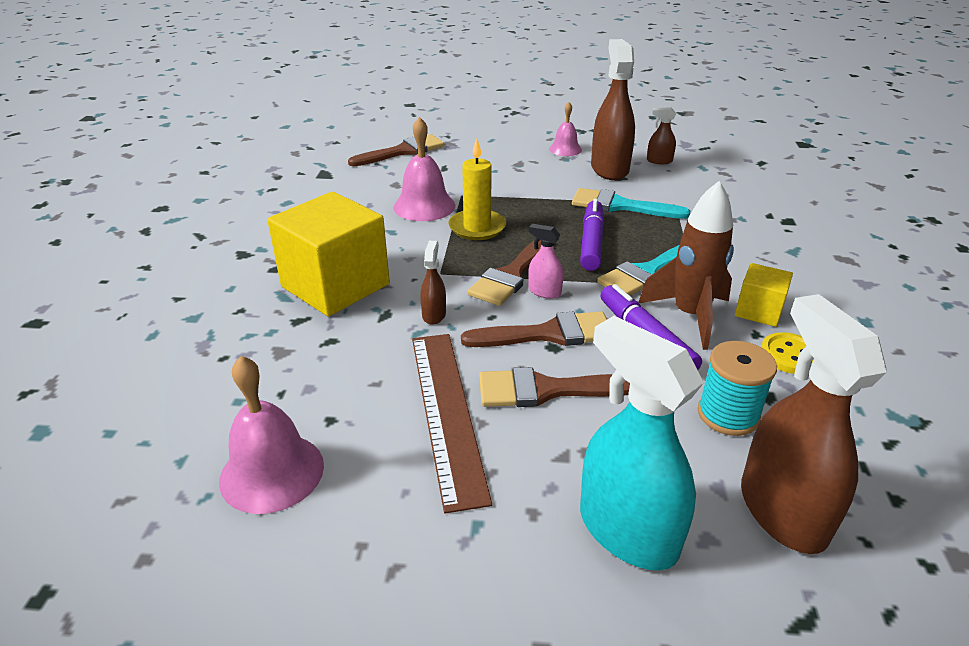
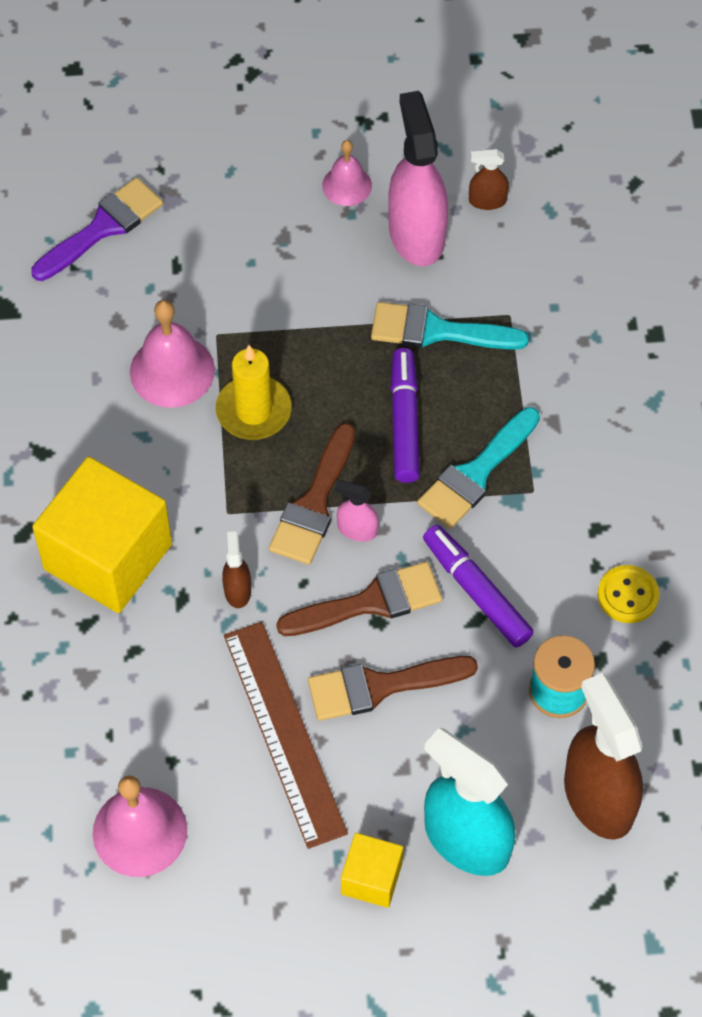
camera: 10 degrees left, 25 degrees up
brown brush [348,134,445,166] -> purple brush [31,177,163,281]
brown spray bottle [591,39,635,180] -> pink spray bottle [388,91,448,266]
brown rocket [639,181,734,350] -> none
yellow cube [735,263,793,327] -> yellow cube moved to [341,833,403,908]

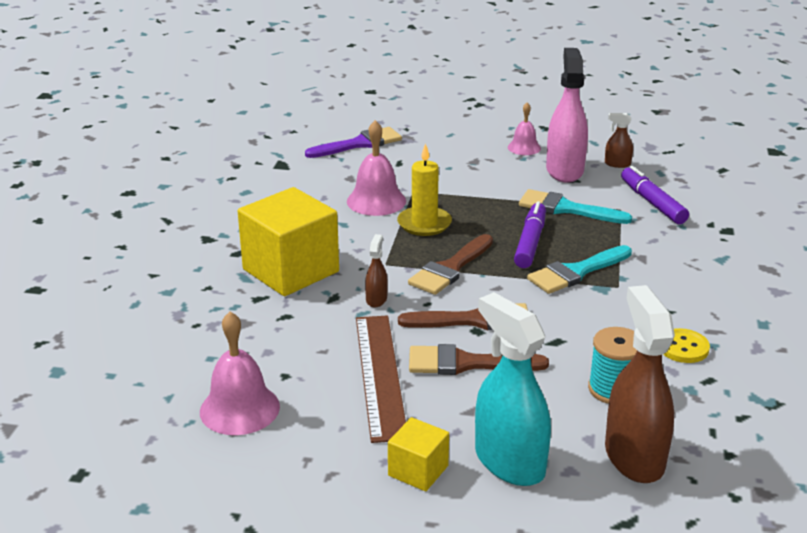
camera: 15 degrees right, 30 degrees down
pink spray bottle [335,480,379,542] -> none
purple marker [423,525,534,647] -> purple marker moved to [621,166,689,224]

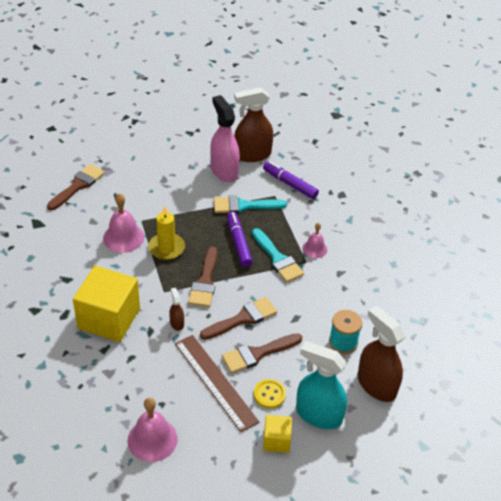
camera: 30 degrees left, 15 degrees up
purple brush [305,127,402,158] -> brown brush [47,164,105,210]
pink bell [508,102,541,155] -> pink bell moved to [302,223,327,258]
turquoise brush [527,245,632,294] -> turquoise brush turned 60 degrees counterclockwise [252,228,304,283]
brown spray bottle [605,113,633,168] -> brown spray bottle [234,87,273,162], size x2.19
yellow button [663,328,710,363] -> yellow button moved to [254,379,286,409]

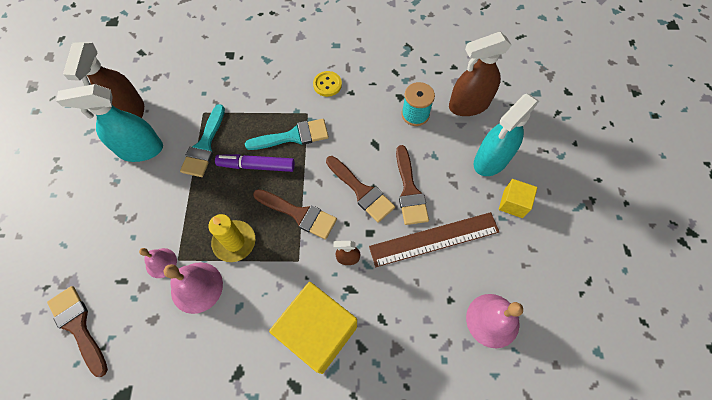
camera: 70 degrees left, 20 degrees up
brown brush [200,297,277,340] -> brown brush turned 150 degrees clockwise [326,156,395,223]
pink spray bottle [210,95,240,182] -> turquoise spray bottle [56,84,163,162]
yellow button [254,379,286,409] -> yellow button moved to [313,71,342,97]
purple marker [263,161,319,199] -> none
pink bell [302,223,327,258] -> pink bell moved to [139,248,177,278]

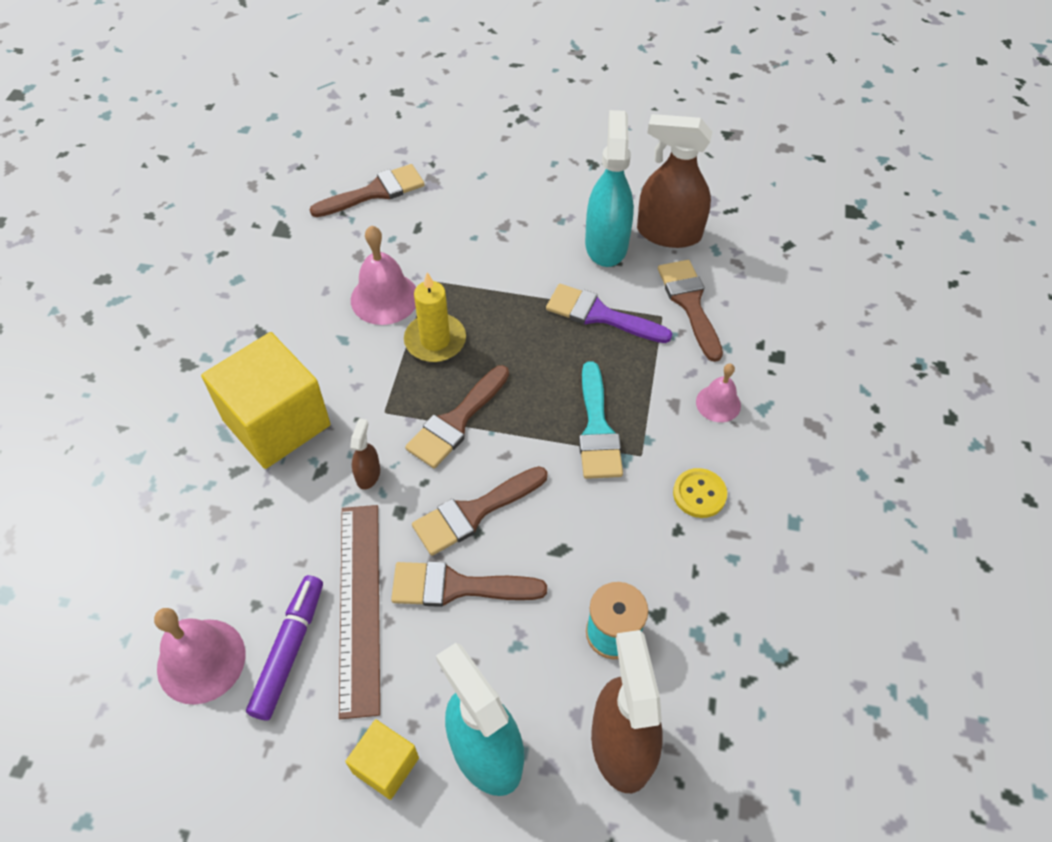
camera: 100 degrees right, 10 degrees down
pink bell [139,248,177,278] -> pink bell moved to [696,364,741,422]
turquoise brush [180,104,225,177] -> purple brush [546,284,672,343]
purple marker [215,154,295,172] -> purple marker moved to [246,575,323,721]
none -> brown brush [658,260,723,362]

